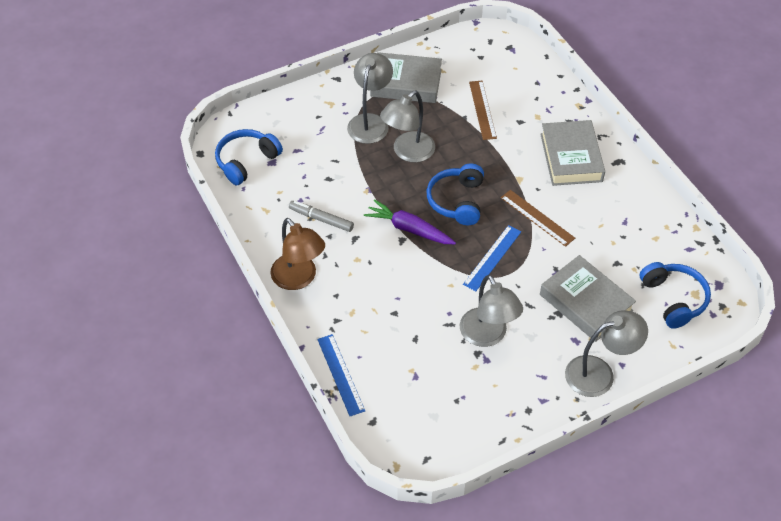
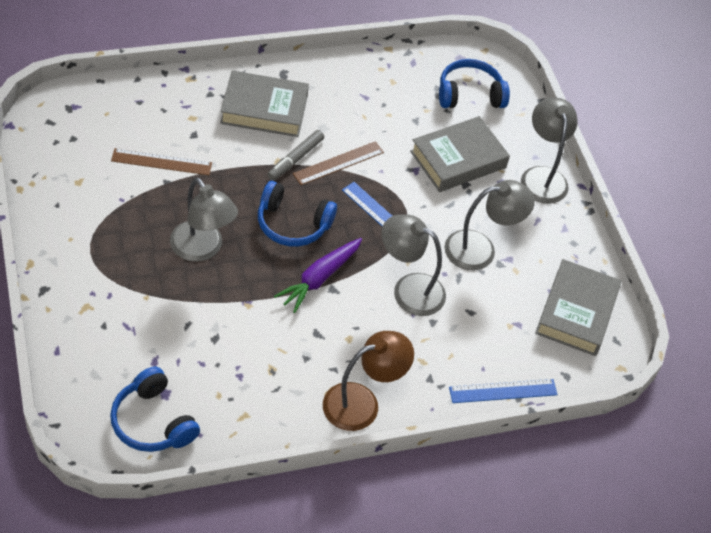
camera: 85 degrees left, 0 degrees up
grey marker [289,201,354,232] -> grey marker moved to [268,130,324,180]
grey lamp [347,53,393,144] -> grey lamp moved to [382,215,446,316]
grey book [370,52,442,103] -> grey book moved to [535,259,621,356]

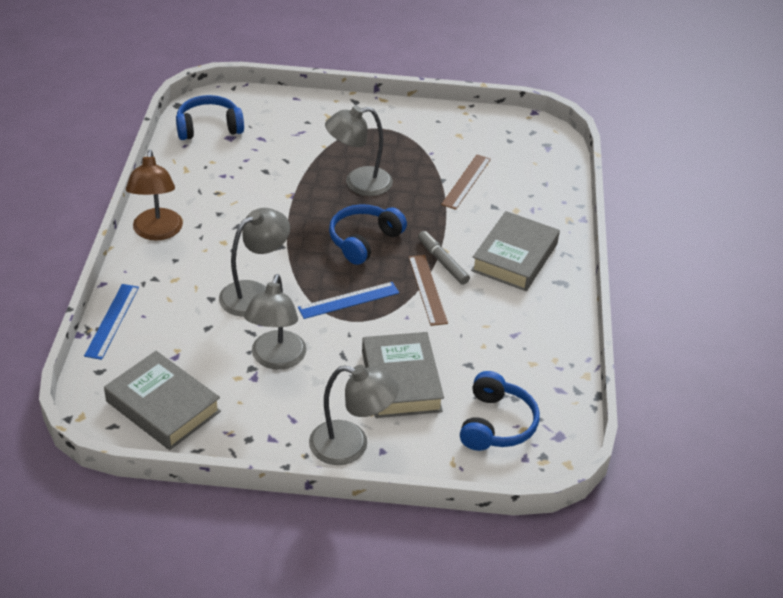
camera: 115 degrees right, 10 degrees down
purple carrot [274,238,362,313] -> none

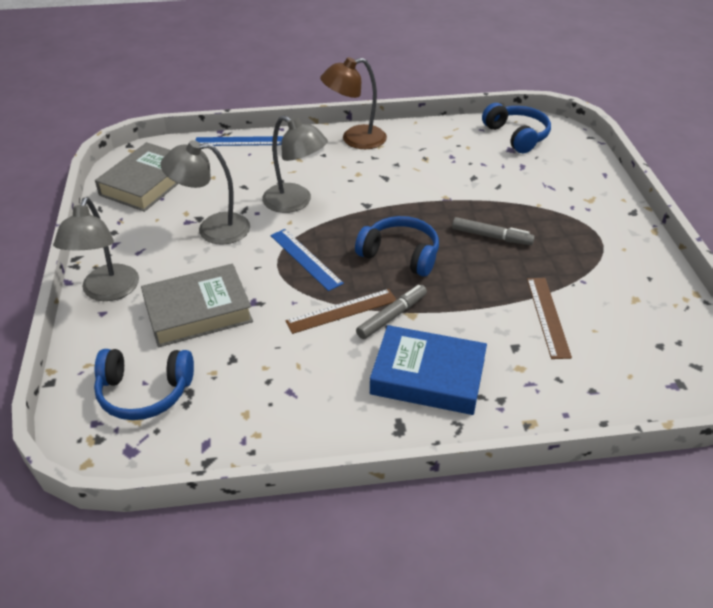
camera: 80 degrees right, 0 degrees up
grey lamp [325,106,393,196] -> grey marker [452,217,535,245]
brown ruler [441,155,491,210] -> brown ruler turned 75 degrees clockwise [527,278,572,359]
grey book [471,211,560,291] -> blue book [370,325,487,415]

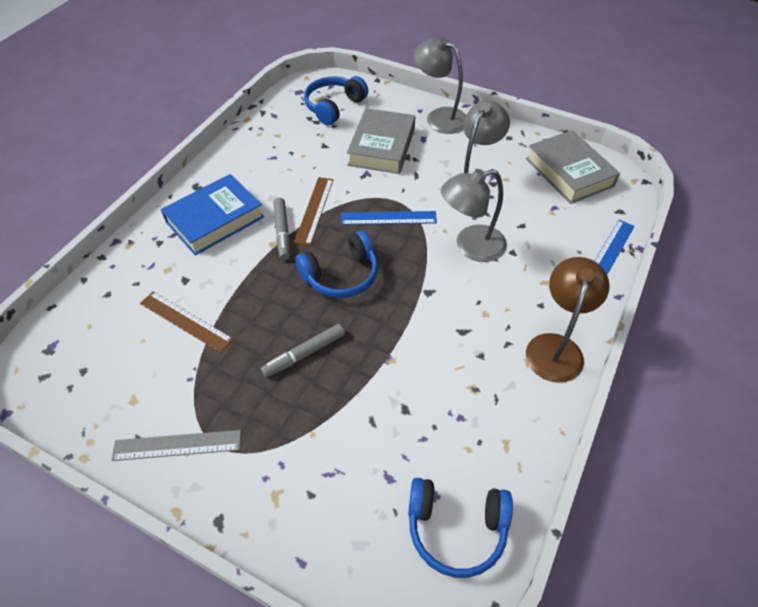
camera: 125 degrees right, 10 degrees up
none -> grey ruler [111,430,241,461]

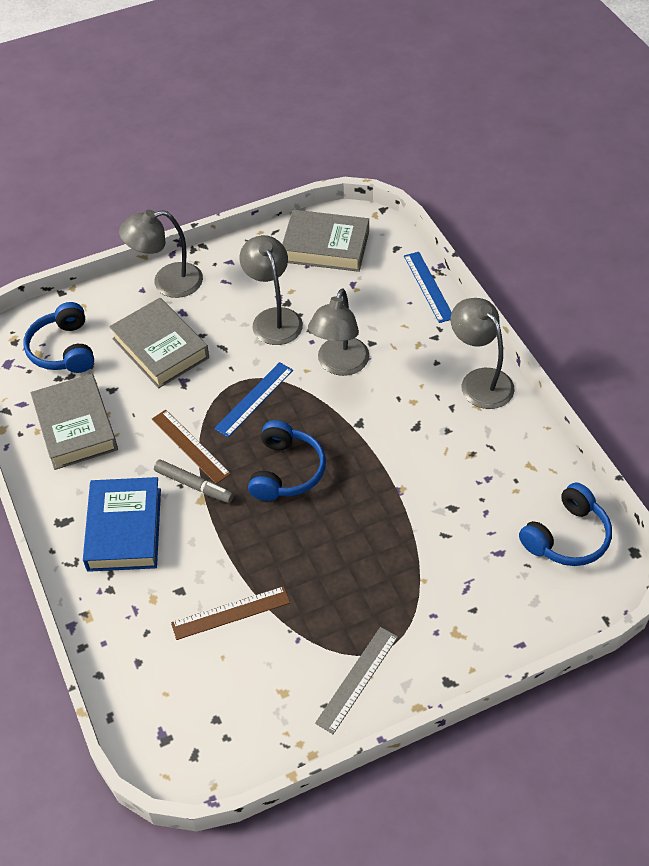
camera: 50 degrees left, 0 degrees up
grey marker [261,324,345,377] -> none
brown lamp [526,257,610,383] -> grey lamp [451,298,514,409]
none -> grey book [31,374,118,470]

